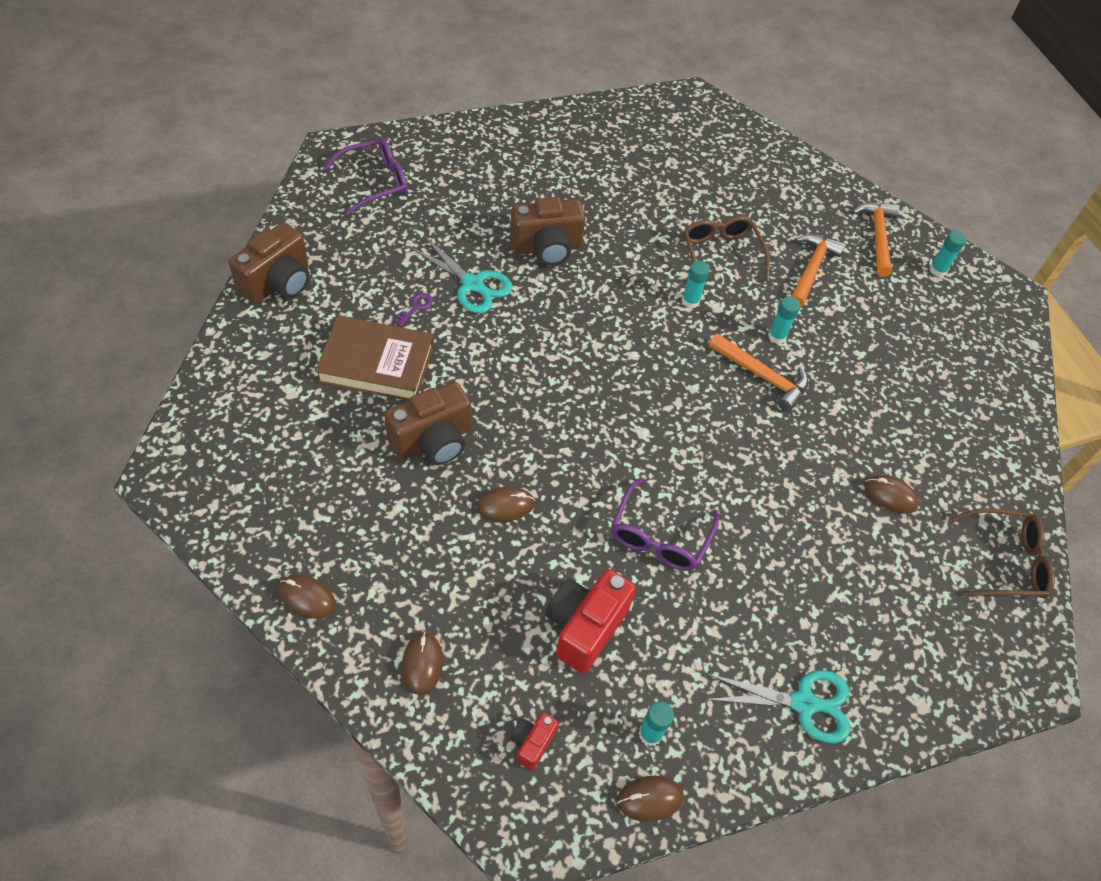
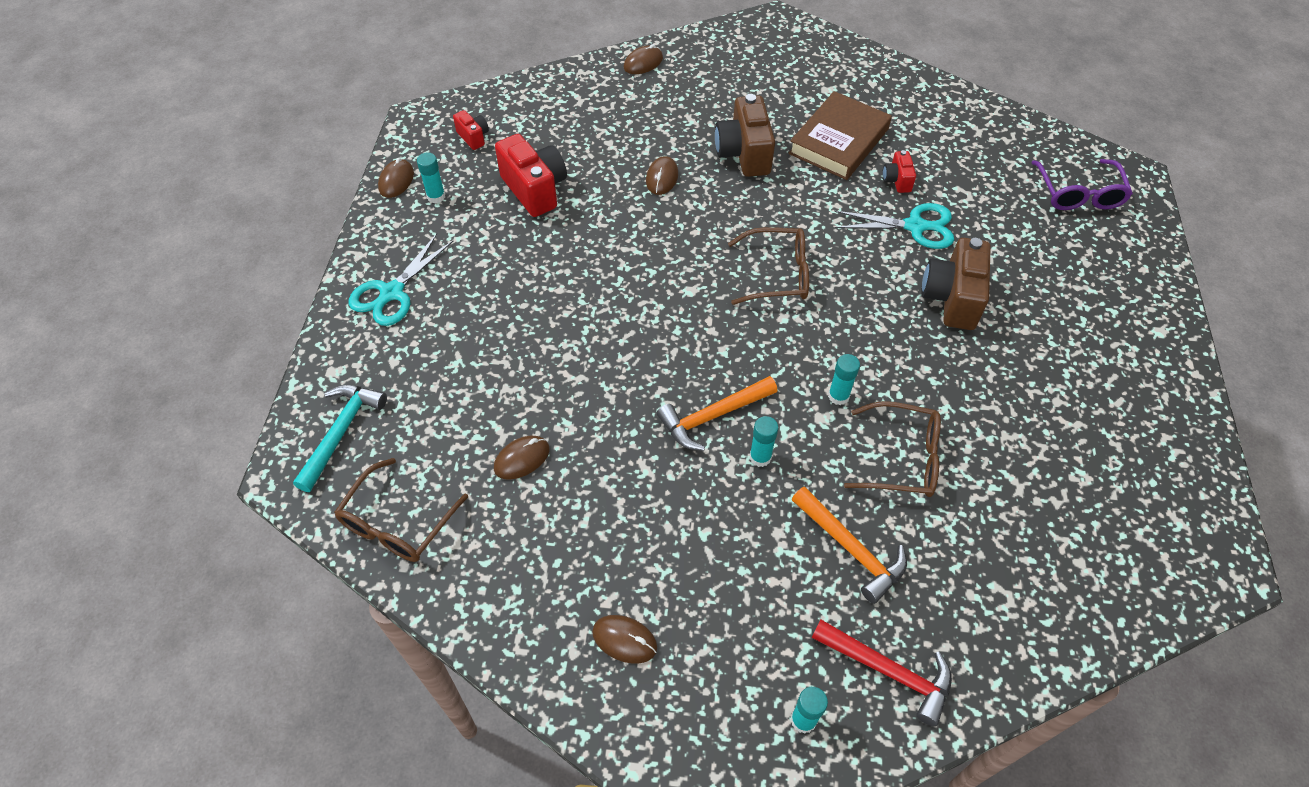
camera: 120 degrees right, 0 degrees up
brown camera [229,222,309,304] -> none
purple key [394,293,433,326] -> red camera [882,150,916,193]
brown mouse [402,632,443,695] -> brown mouse moved to [592,615,657,664]
turquoise scissors [410,236,513,313] -> turquoise scissors turned 150 degrees counterclockwise [834,203,954,249]
purple glasses [611,478,719,571] -> none
orange hammer [852,202,900,277] -> red hammer [812,619,952,726]
none -> turquoise hammer [293,385,387,492]
none -> brown glasses [728,227,809,305]

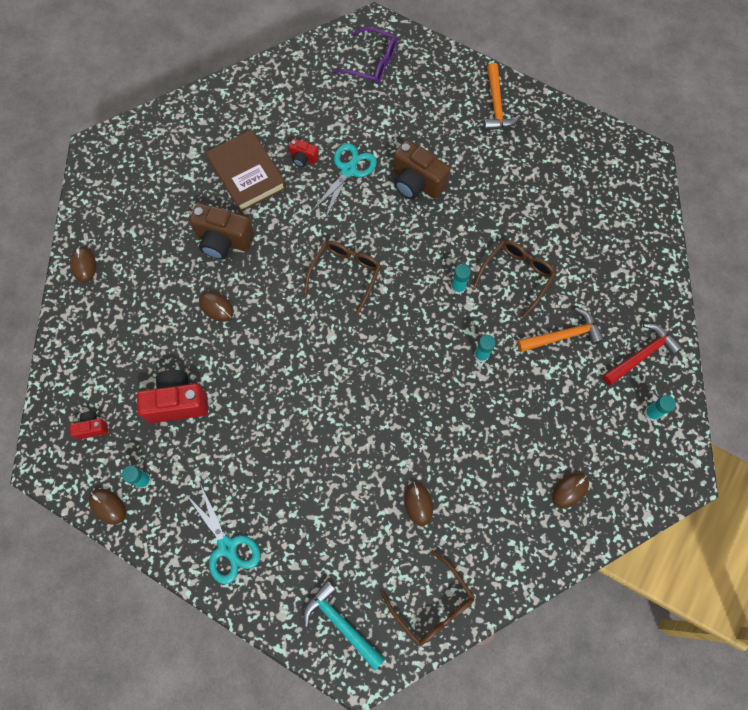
camera: 65 degrees left, 15 degrees up
orange hammer [657,376,777,451] -> orange hammer moved to [484,63,521,131]

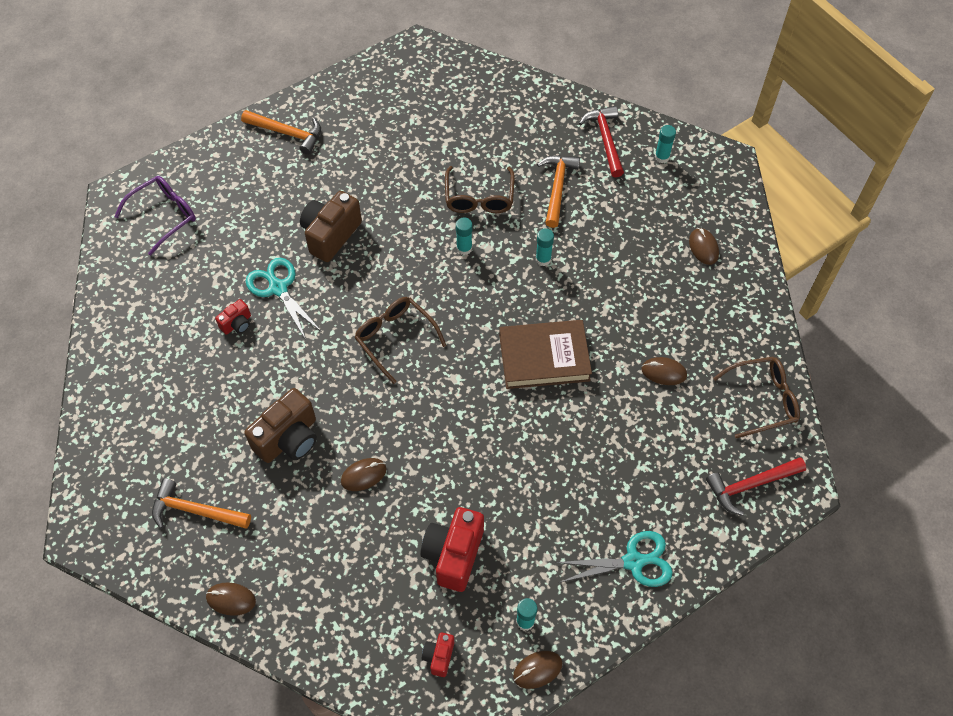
camera: 65 degrees left, 10 degrees down
brown book [206,130,286,212] -> brown book moved to [499,320,592,389]
turquoise hammer [303,580,385,670] -> red hammer [706,457,806,516]
brown camera [393,140,450,199] -> brown camera turned 150 degrees clockwise [300,191,362,262]
brown glasses [473,240,556,318] -> brown glasses turned 150 degrees counterclockwise [445,166,515,213]
none -> orange hammer [152,478,251,529]

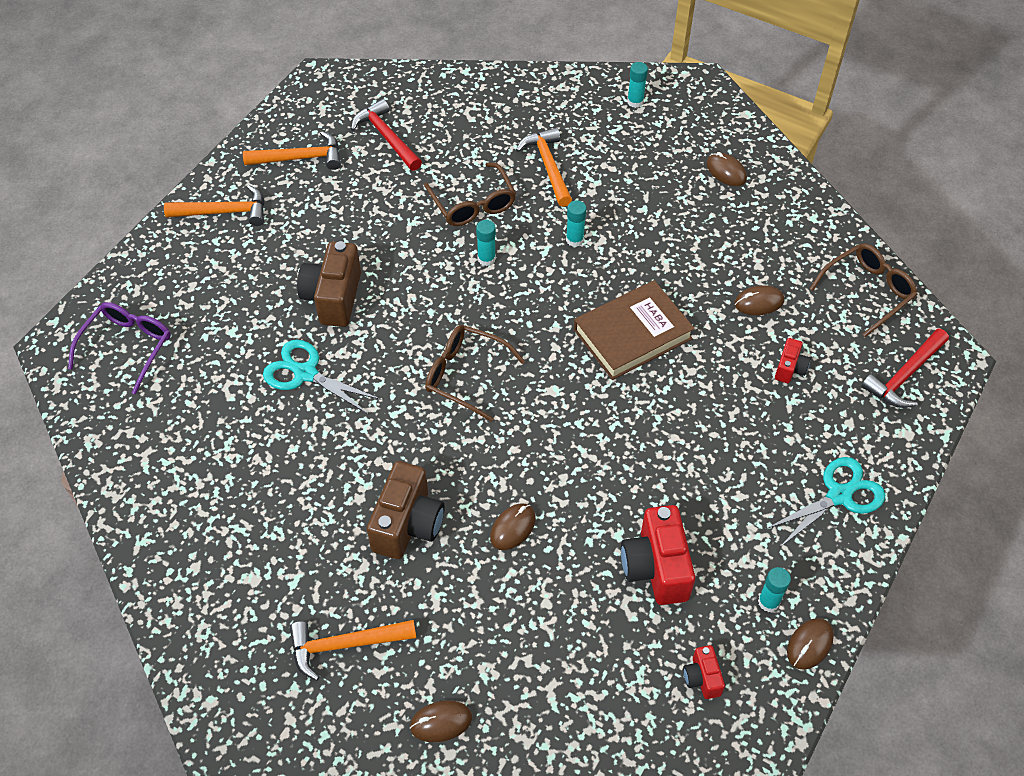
camera: 25 degrees left, 5 degrees down
red camera [215,299,251,335] -> red camera moved to [775,338,811,383]
red hammer [579,106,624,178] -> red hammer moved to [351,99,422,171]
none -> orange hammer [243,131,341,170]

